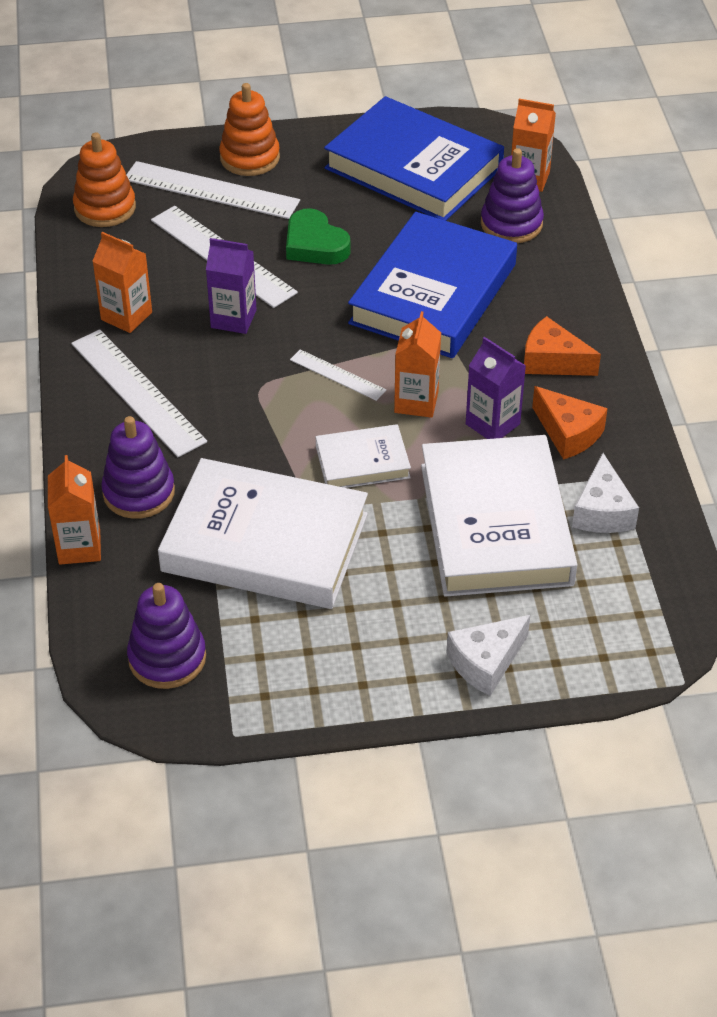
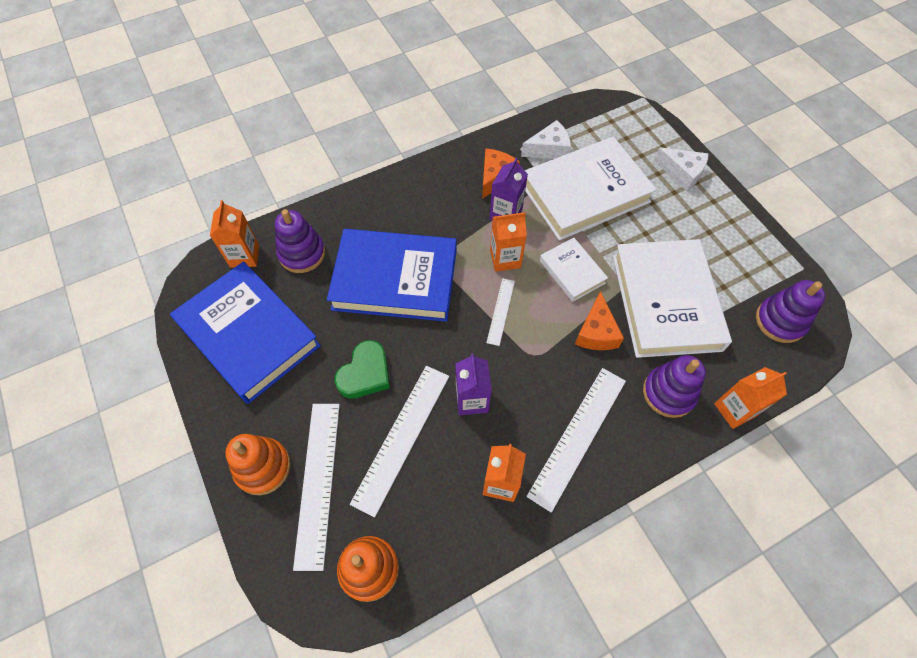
camera: 110 degrees left, 15 degrees up
blue book [324,96,504,221] -> blue book turned 60 degrees counterclockwise [170,261,321,404]
orange cheese [524,316,601,376] -> orange cheese moved to [575,291,624,350]

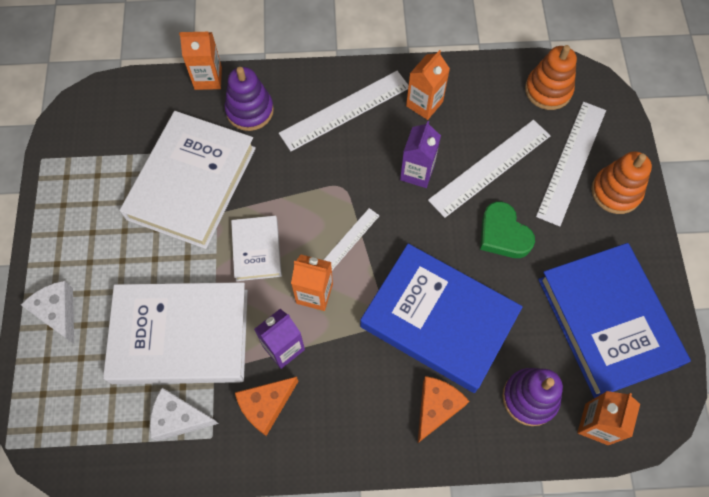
camera: 155 degrees left, 5 degrees up
green heart [335,340,390,399] -> green heart turned 90 degrees counterclockwise [480,201,535,258]
orange cheese [575,291,624,350] -> orange cheese moved to [418,376,469,443]
purple stacking toy [756,280,825,343] -> none

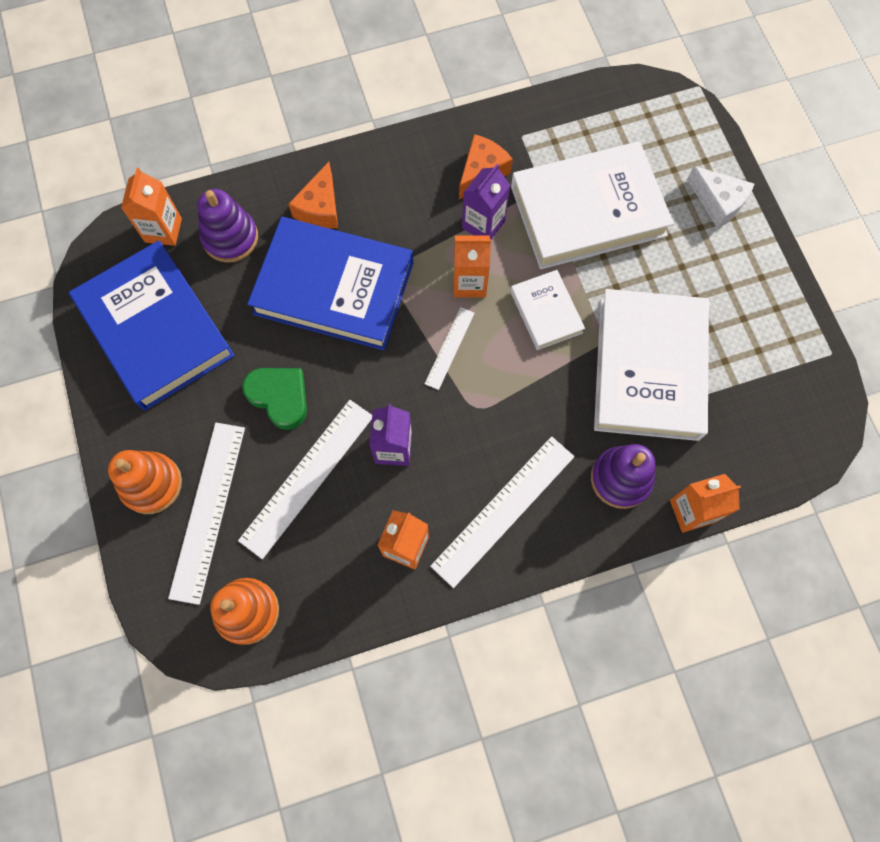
camera: 165 degrees right, 5 degrees up
white cheese [150,388,219,441] -> none

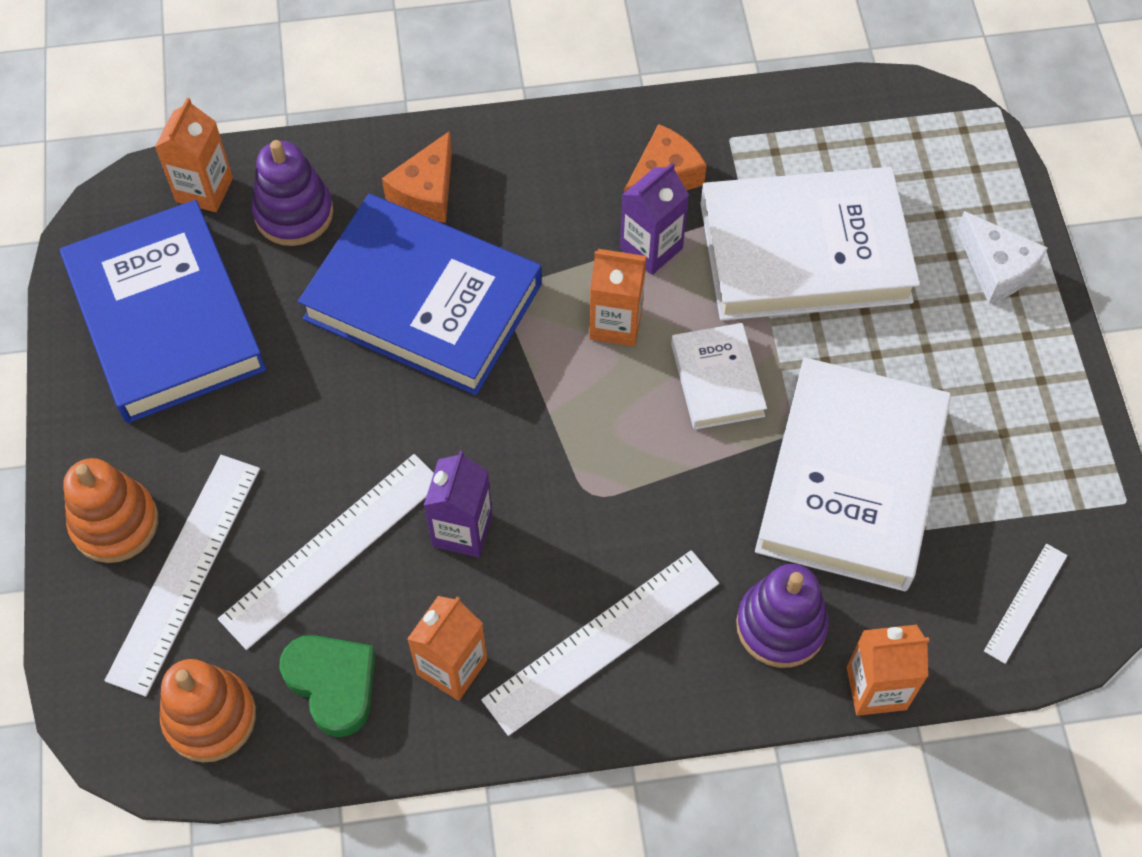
camera: 10 degrees right, 10 degrees down
green heart [242,368,307,430] -> green heart moved to [280,635,376,737]
white ruler [424,307,475,390] -> white ruler moved to [984,543,1068,664]

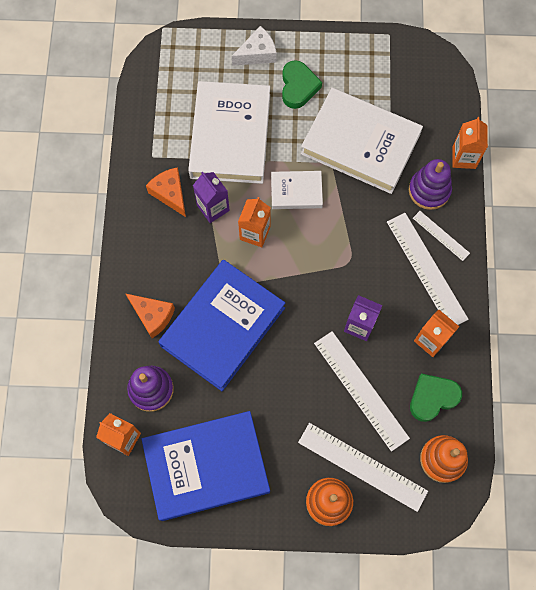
camera: 80 degrees left, 10 degrees up
white ruler [984,543,1068,664] -> white ruler moved to [413,211,470,261]
none -> green heart [282,60,322,109]

